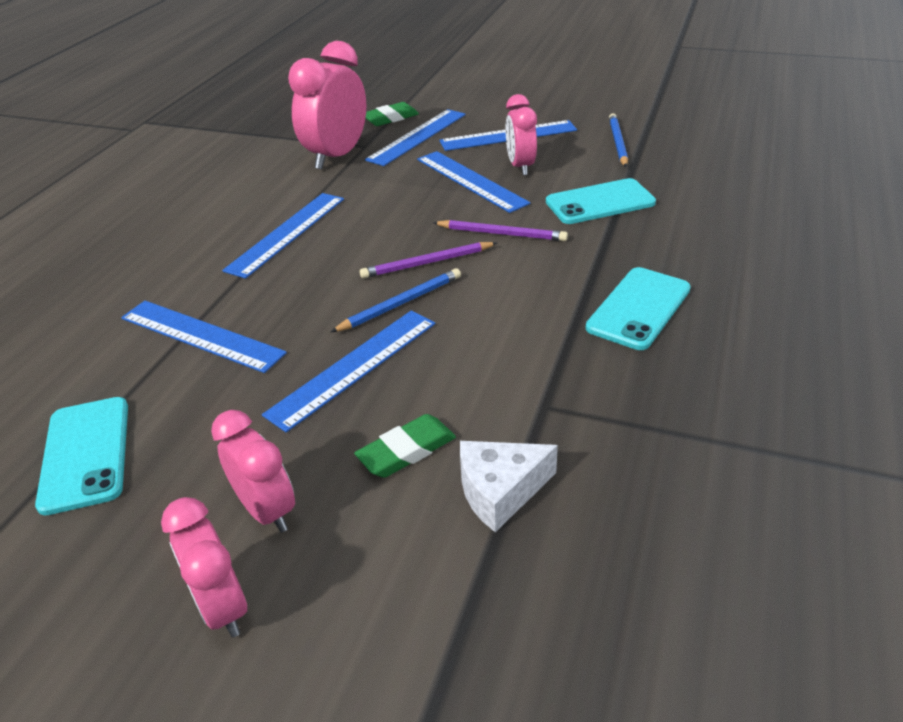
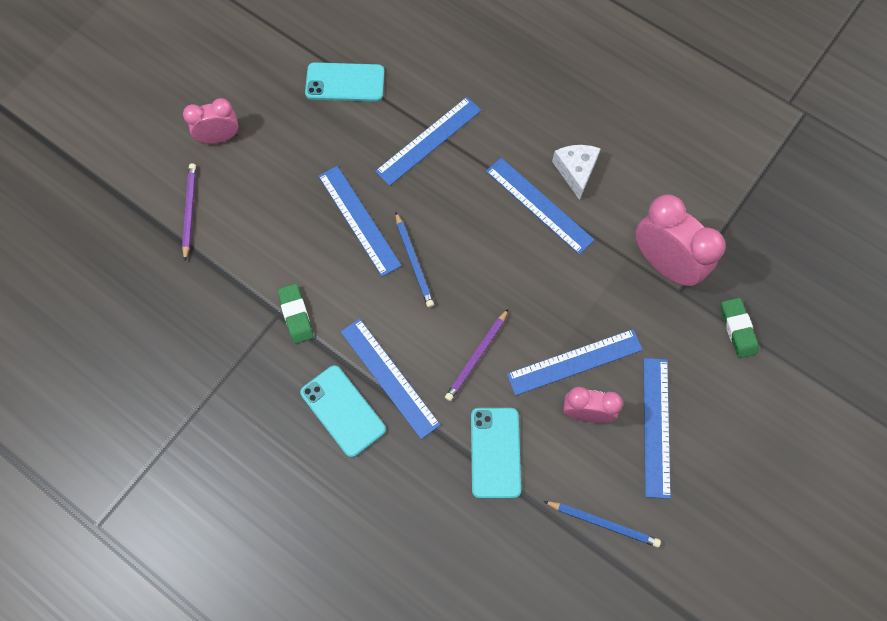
camera: 105 degrees right, 30 degrees up
pink clock [211,410,295,533] -> none
green eraser [354,414,456,478] -> green eraser moved to [277,284,313,344]
purple pencil [360,242,497,279] -> purple pencil moved to [182,164,196,261]
blue ruler [365,109,466,166] -> blue ruler moved to [341,318,441,439]
white cheese [460,441,558,532] -> white cheese moved to [552,145,601,200]

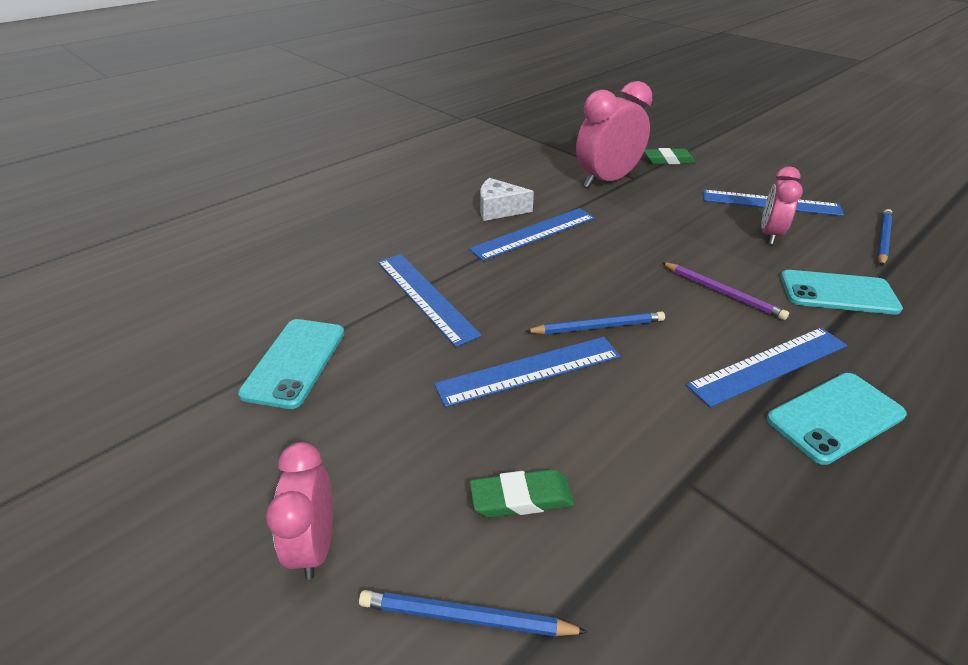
camera: 80 degrees left, 30 degrees down
purple pencil [182,164,196,261] -> blue pencil [359,590,588,637]
green eraser [277,284,313,344] -> green eraser moved to [470,469,574,518]
blue ruler [507,329,643,396] -> none

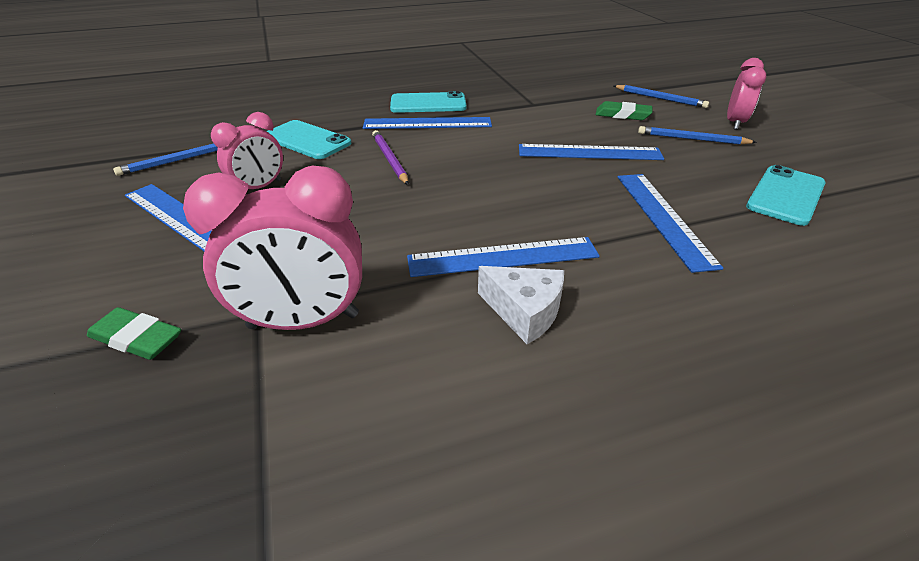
camera: 155 degrees left, 0 degrees up
blue pencil [525,311,665,334] -> blue pencil moved to [638,126,757,145]

